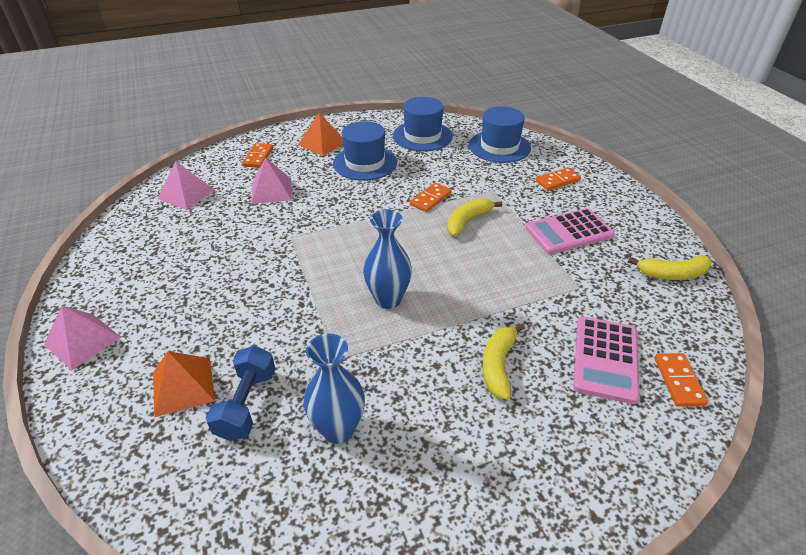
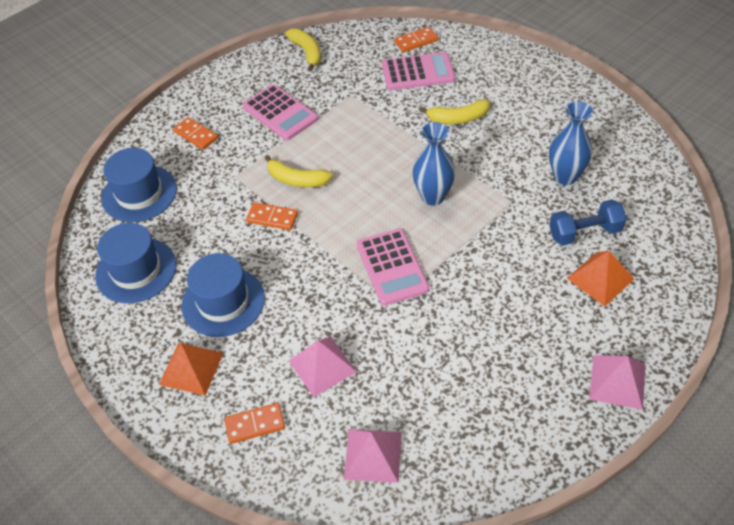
camera: 110 degrees left, 10 degrees up
none -> pink calculator [357,228,430,306]

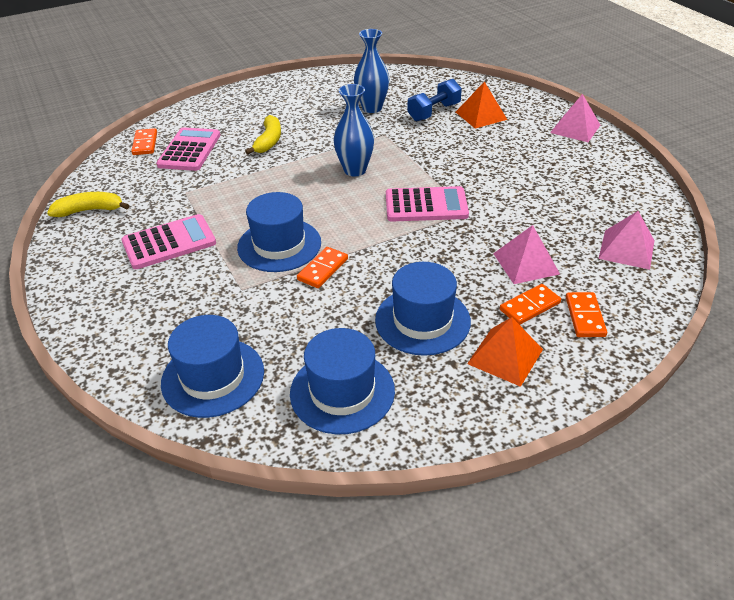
camera: 75 degrees left, 10 degrees down
orange domino [173,117,218,150] -> orange domino moved to [500,284,561,325]
yellow banana [264,155,333,188] -> blue hat [237,192,321,272]
blue dumbbell [549,199,627,246] -> blue dumbbell turned 45 degrees clockwise [407,79,462,121]

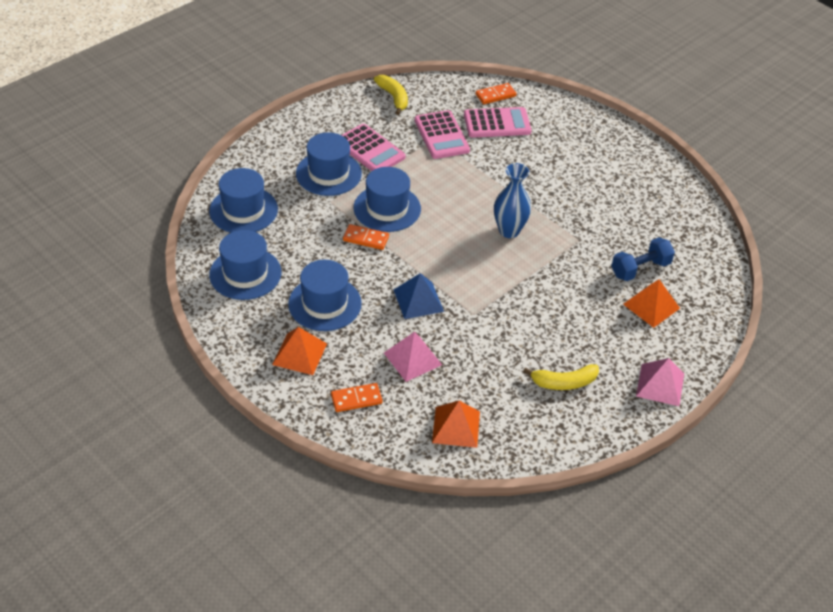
camera: 70 degrees right, 5 degrees up
yellow banana [245,115,281,155] -> yellow banana moved to [523,364,599,390]
blue vase [354,29,390,113] -> none
pink calculator [386,186,469,221] -> pink calculator moved to [415,110,470,159]
blue dumbbell [407,79,462,121] -> blue dumbbell turned 60 degrees counterclockwise [611,237,675,281]
orange domino [500,284,561,325] -> none
pink pyramid [598,211,655,270] -> orange pyramid [432,401,480,448]
none -> blue hat [296,132,362,196]
none -> blue pyramid [394,273,444,319]

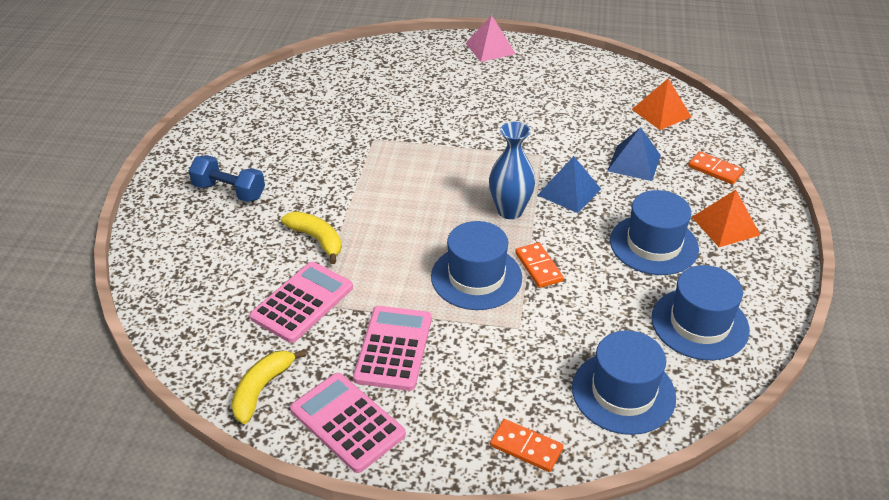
camera: 125 degrees left, 5 degrees down
blue hat [296,132,362,196] -> none
pink pyramid [384,332,442,382] -> blue pyramid [607,127,661,181]
pink calculator [464,107,532,138] -> pink calculator moved to [290,373,406,473]
orange domino [475,83,516,104] -> orange domino moved to [490,419,563,472]
blue vase [494,163,531,238] -> blue vase moved to [489,122,536,219]
yellow banana [523,364,599,390] -> yellow banana moved to [281,212,341,264]
blue dumbbell [611,237,675,281] -> blue dumbbell moved to [189,155,265,202]
orange pyramid [623,279,680,328] -> none

